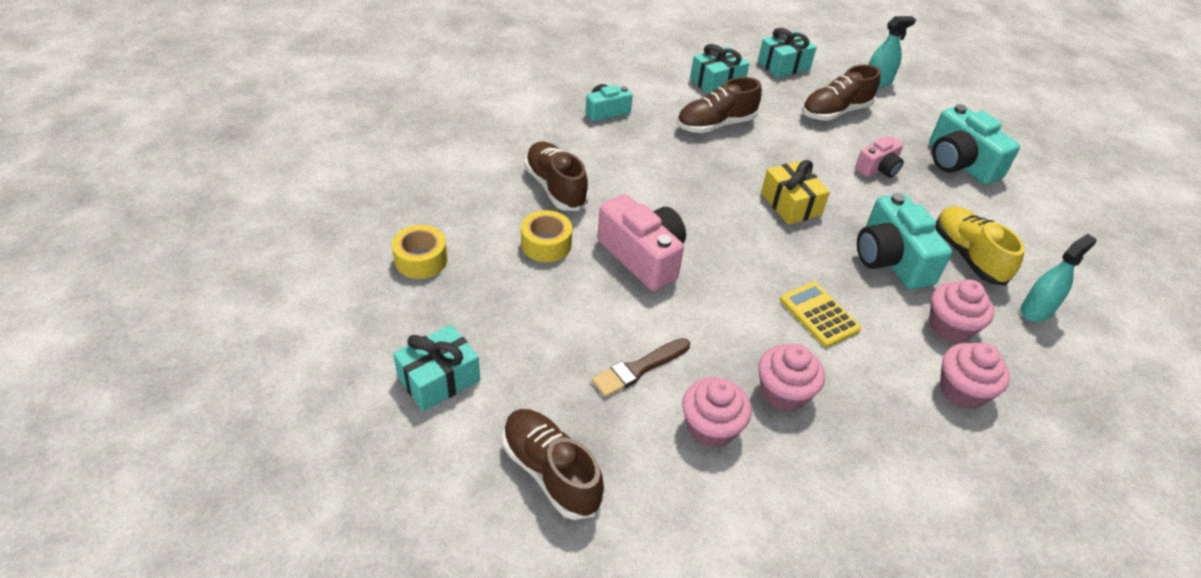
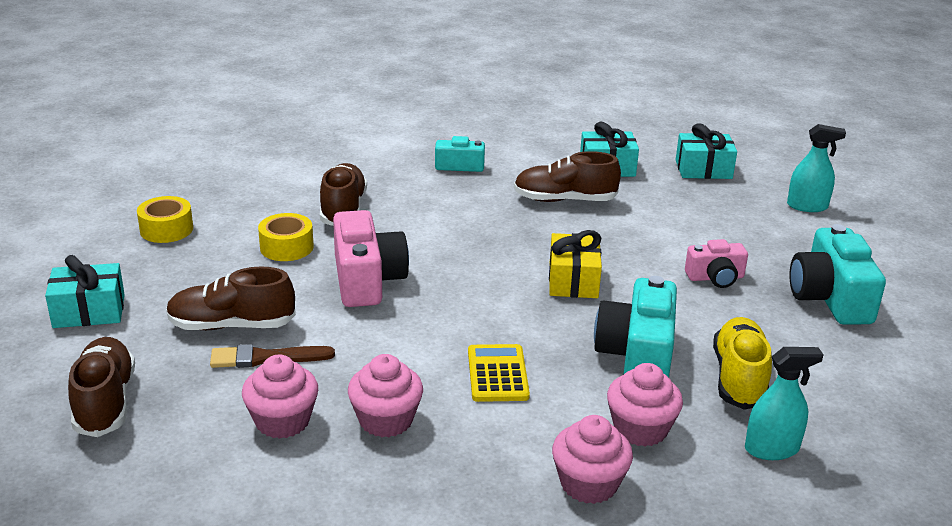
camera: 30 degrees right, 15 degrees down
brown shoe [802,65,881,121] -> brown shoe moved to [166,266,296,330]

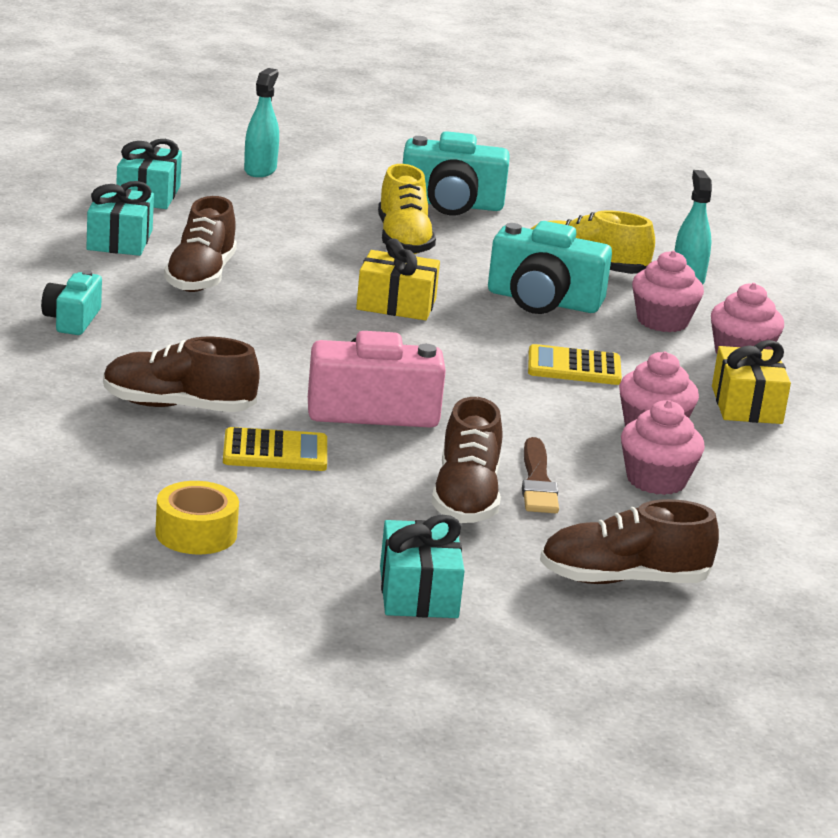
camera: 85 degrees left, 5 degrees down
yellow tape [258,213,314,261] -> yellow calculator [223,427,327,471]
pink camera [685,239,748,288] -> yellow shoe [378,164,436,254]
none -> yellow gift [712,340,791,424]

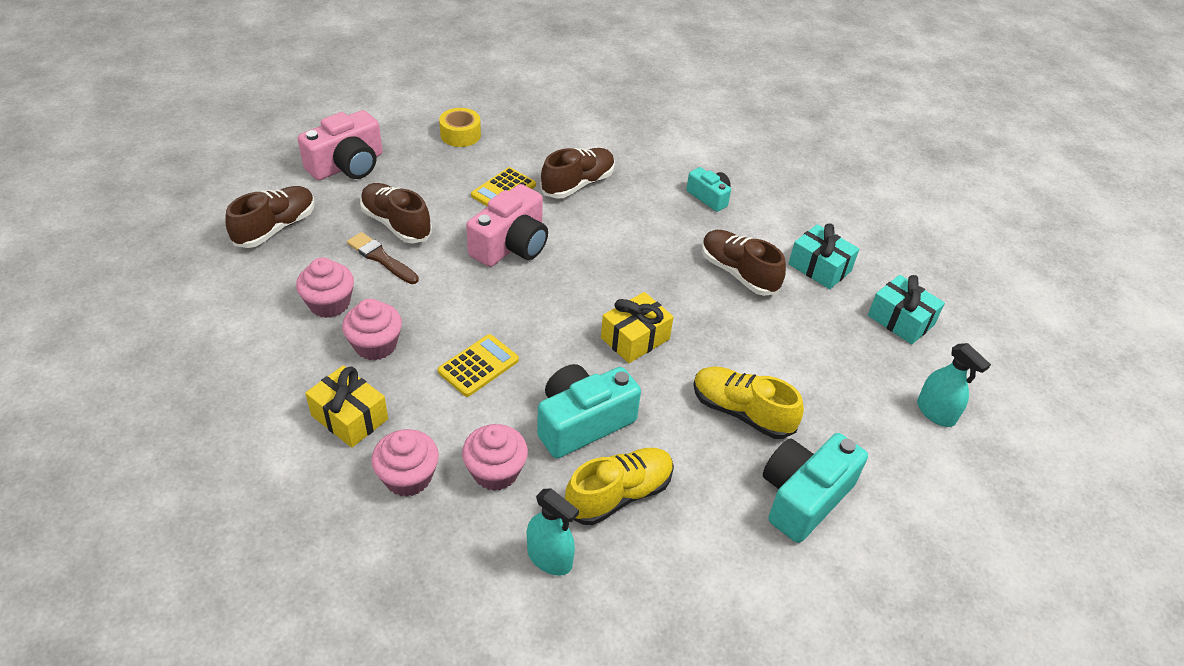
camera: 130 degrees right, 20 degrees up
turquoise gift [380,515,465,618] -> pink camera [298,110,383,180]

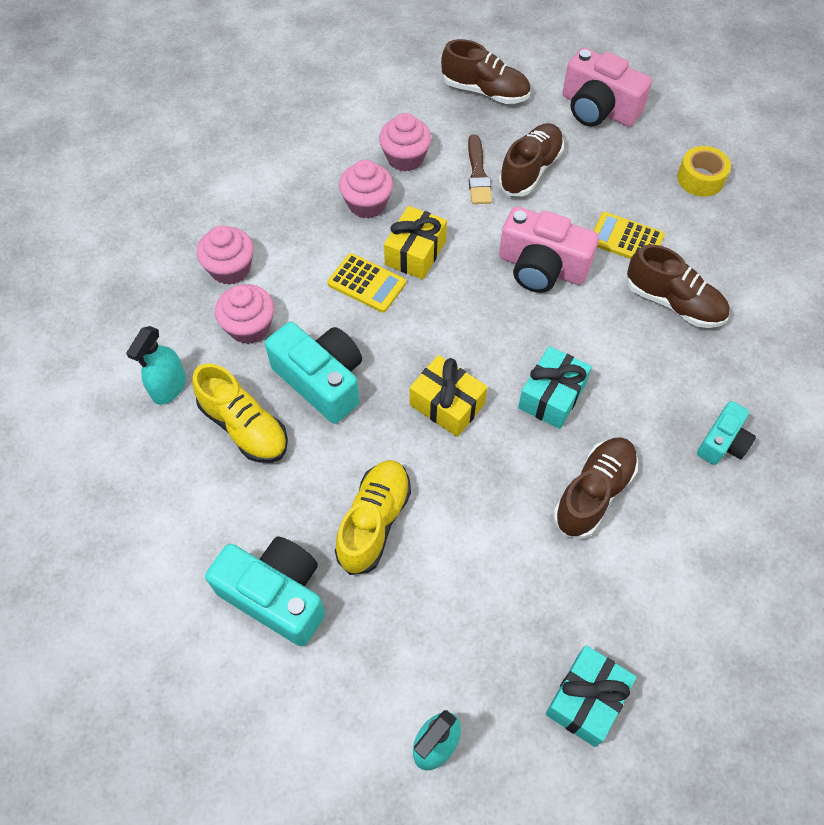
camera: 80 degrees right, 15 degrees up
yellow gift [305,366,388,448] -> yellow gift moved to [384,206,447,279]
brown brush [347,232,419,284] -> brown brush turned 150 degrees clockwise [468,134,492,204]
turquoise gift [788,224,859,289] -> turquoise gift moved to [518,346,592,429]

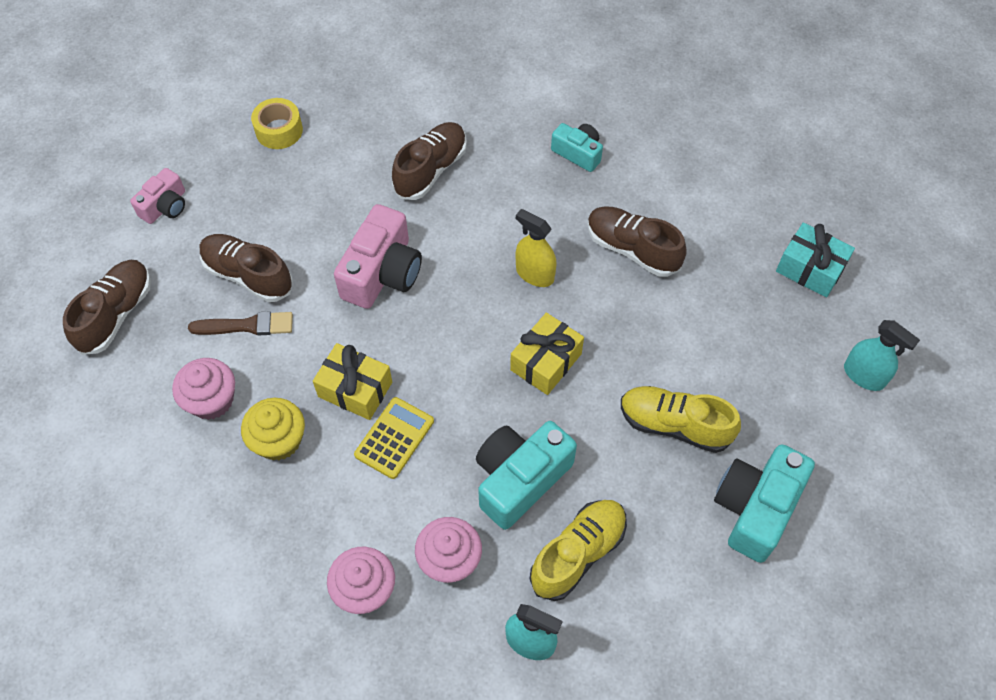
camera: 90 degrees left, 0 degrees up
pink cupcake [339,160,393,218] -> yellow cupcake [241,398,305,460]
turquoise gift [518,346,592,429] -> yellow spray bottle [516,209,556,287]
pink camera [562,48,652,127] -> pink camera [130,168,185,224], size x0.58
yellow calculator [594,212,665,259] -> none

